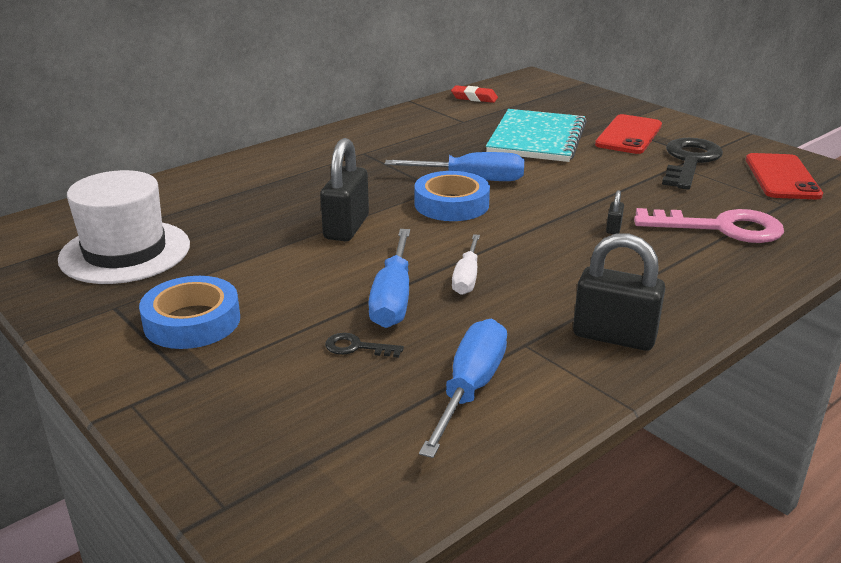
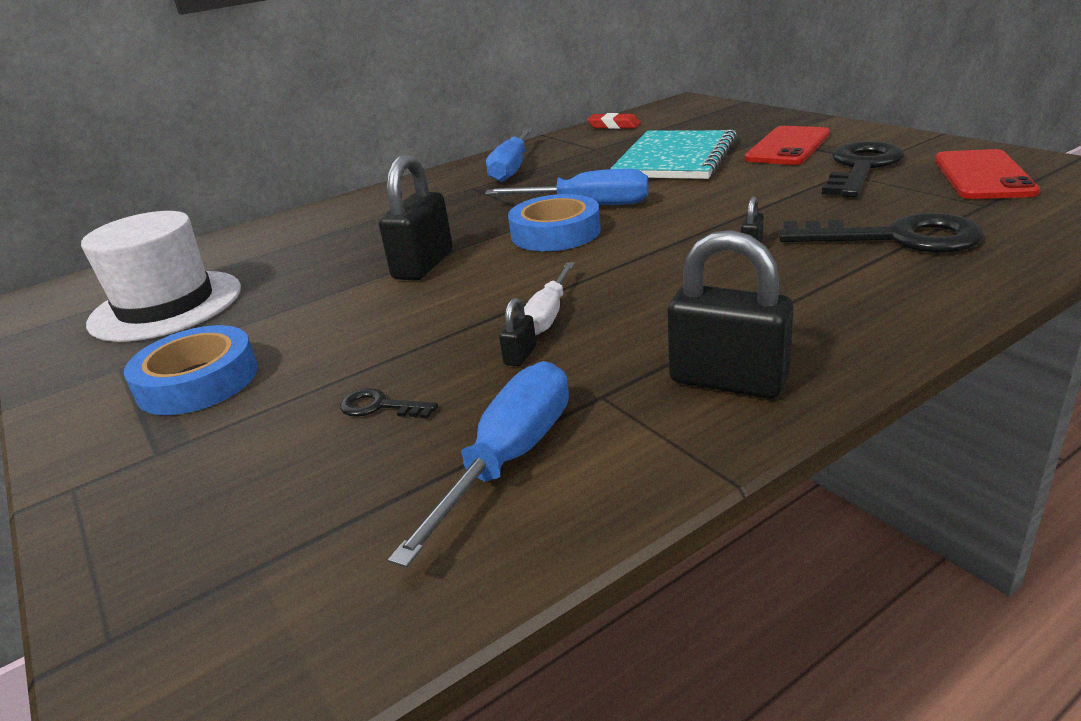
camera: 10 degrees right, 0 degrees up
blue screwdriver [368,229,410,328] -> blue screwdriver moved to [486,128,533,182]
pink key [634,208,784,243] -> black key [779,213,984,253]
none -> black padlock [499,298,536,367]

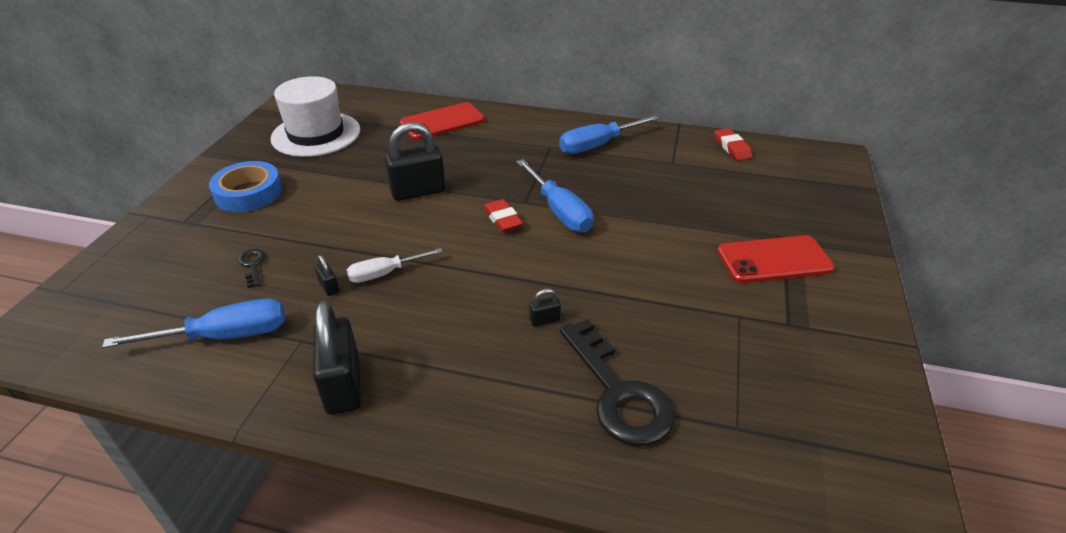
camera: 45 degrees right, 10 degrees up
black padlock [499,298,536,367] -> black padlock turned 75 degrees clockwise [315,255,339,296]
blue tape [508,194,601,251] -> red eraser [483,199,523,232]
turquoise notebook [610,130,737,179] -> none
black key [822,141,905,197] -> none
red phone [935,149,1040,199] -> red phone moved to [400,102,485,140]

